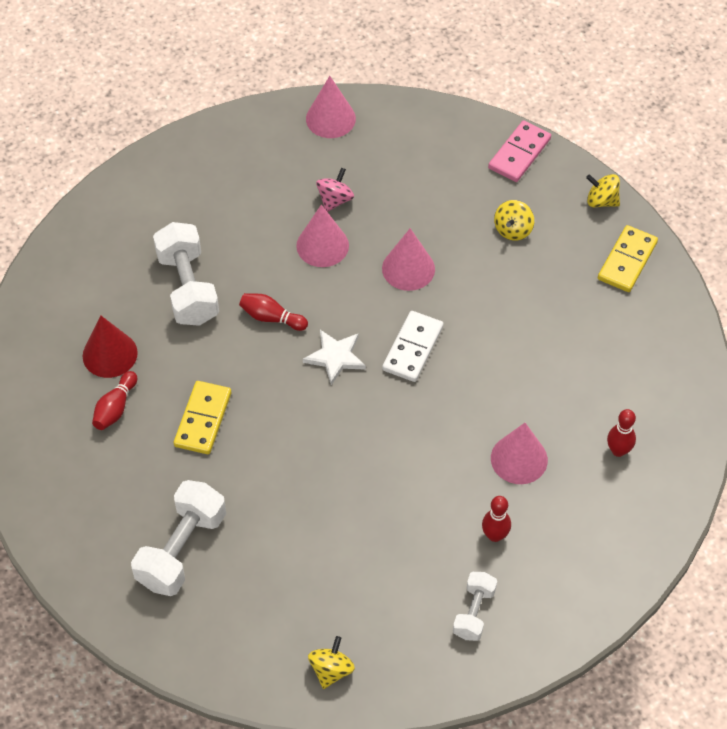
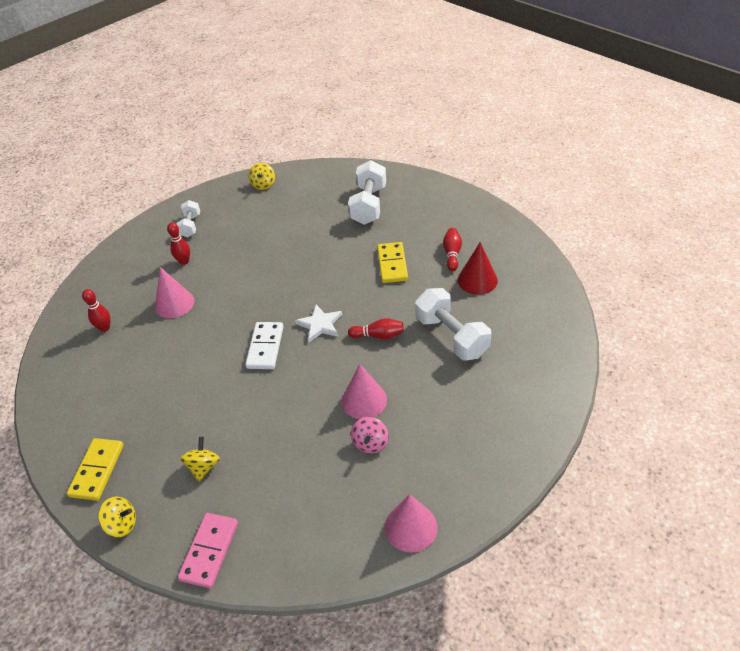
camera: 165 degrees right, 10 degrees down
pink cone [382,228,435,291] -> none

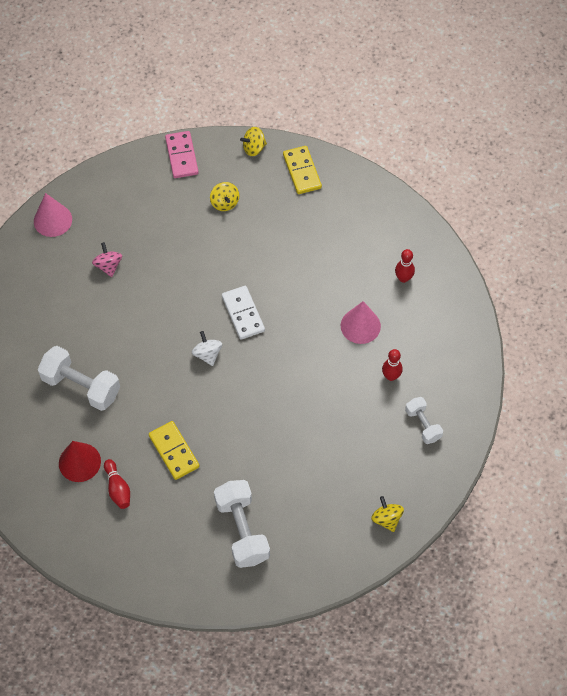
camera: 150 degrees right, 15 degrees up
white star [295,304,342,342] -> white spinning top [192,331,222,366]
pink cone [342,364,387,419] -> none
red bowling pin [348,318,404,339] -> none

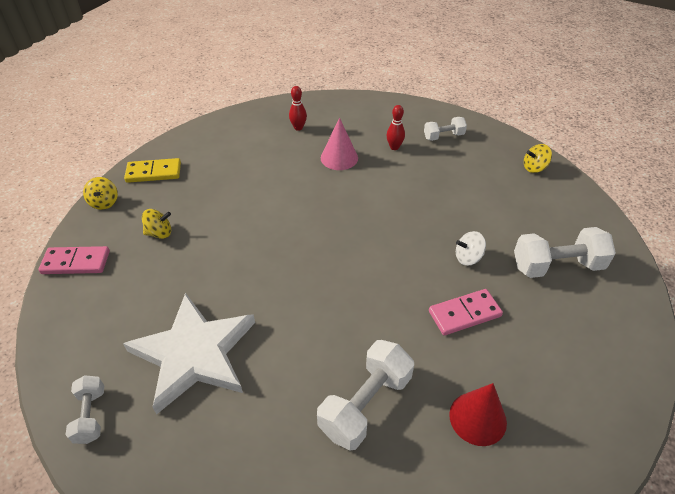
camera: 80 degrees left, 15 degrees down
pink cone [34,193,72,237] -> white dumbbell [66,375,104,444]
pink spinning top [92,242,122,277] -> white star [123,293,255,414]
red bowling pin [104,459,130,509] -> none
yellow domino [149,421,200,480] -> pink domino [429,289,503,336]
white spinning top [192,331,222,366] -> white spinning top moved to [456,231,486,266]
white domino [222,286,265,340] -> none

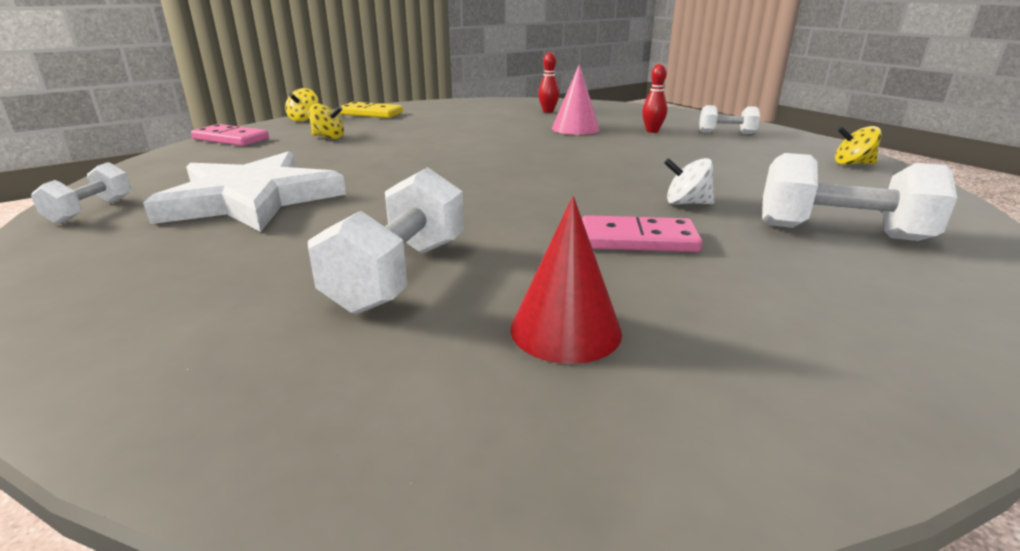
camera: 25 degrees right, 20 degrees down
white dumbbell [317,340,414,451] -> white dumbbell turned 45 degrees counterclockwise [308,167,464,314]

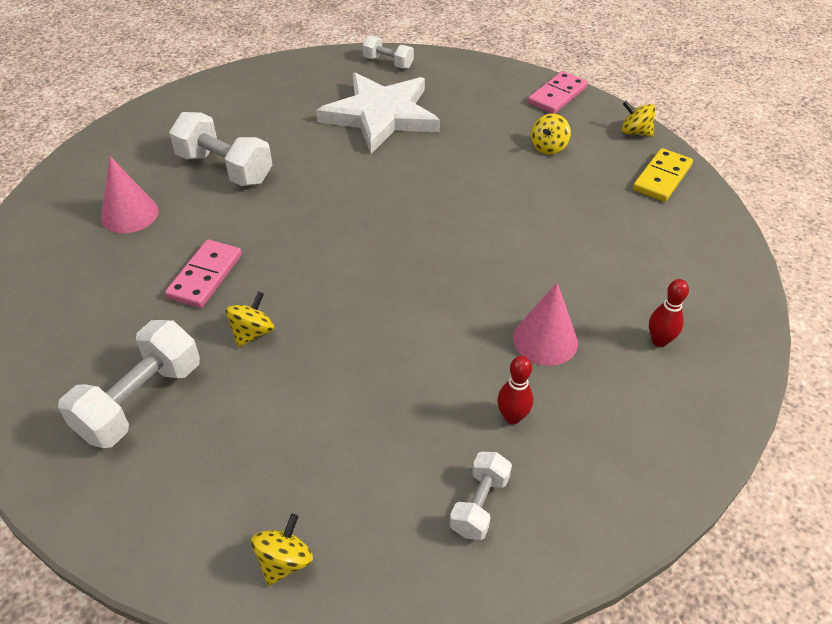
camera: 105 degrees right, 20 degrees up
red cone [510,196,622,364] -> pink cone [101,156,159,233]
white spinning top [664,158,714,204] -> yellow spinning top [225,291,274,347]

